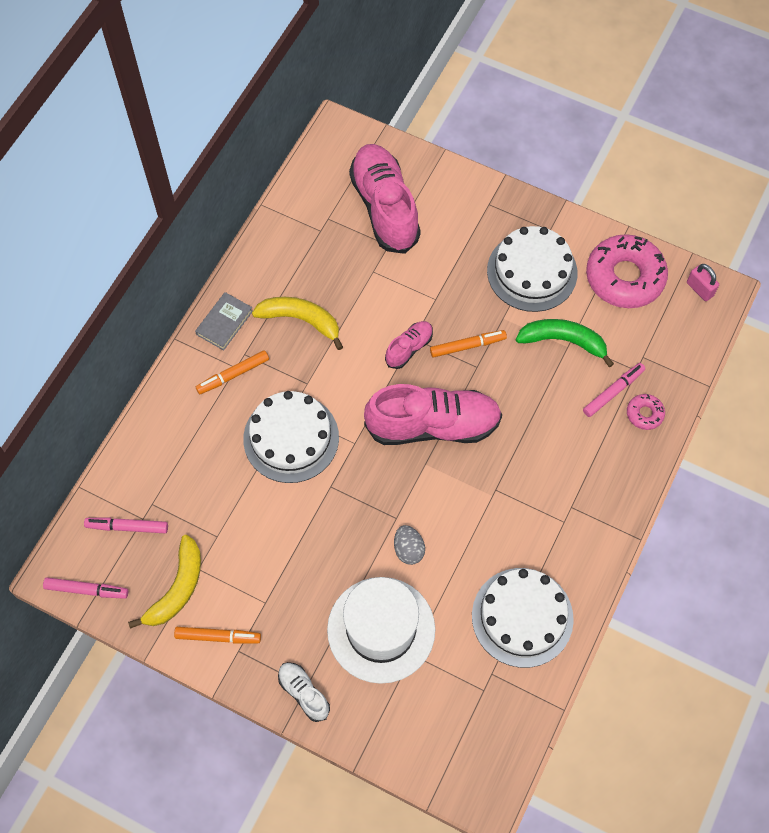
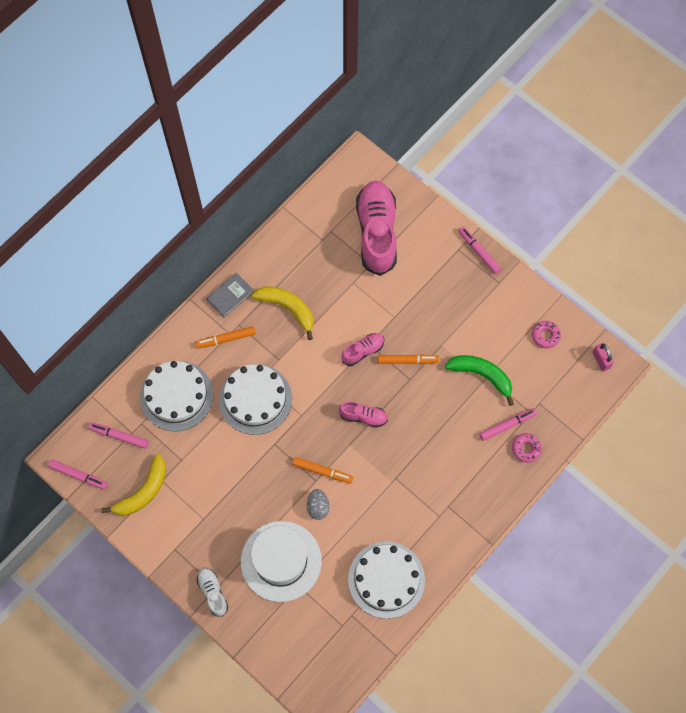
camera: 15 degrees right, 5 degrees up
orange marker [174,627,261,644] -> orange marker moved to [292,457,353,484]
pink shoe [364,384,502,445] -> pink shoe [339,401,388,428], size x0.47
white cake [487,226,577,312] -> white cake moved to [140,361,213,431]
pink donut [586,234,668,308] -> pink donut [532,321,561,348], size x0.45
none -> pink marker [458,227,501,274]

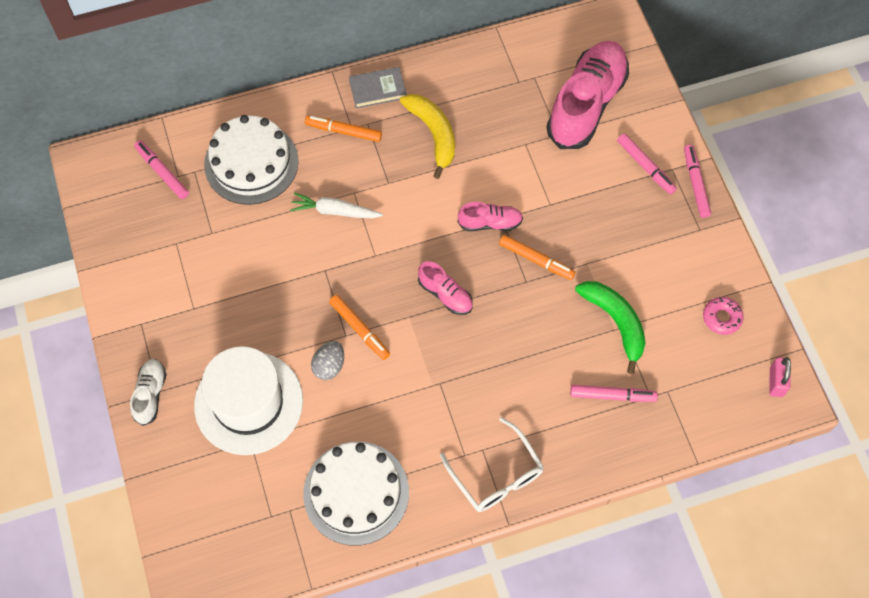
camera: 30 degrees right, 5 degrees down
pink marker [48,459,108,490] -> pink marker moved to [617,133,677,195]
yellow banana [102,454,166,516] -> none
white cake [219,364,292,435] -> white carrot [290,192,383,218]
pink donut [512,433,542,463] -> none
none -> white glasses [440,417,544,512]

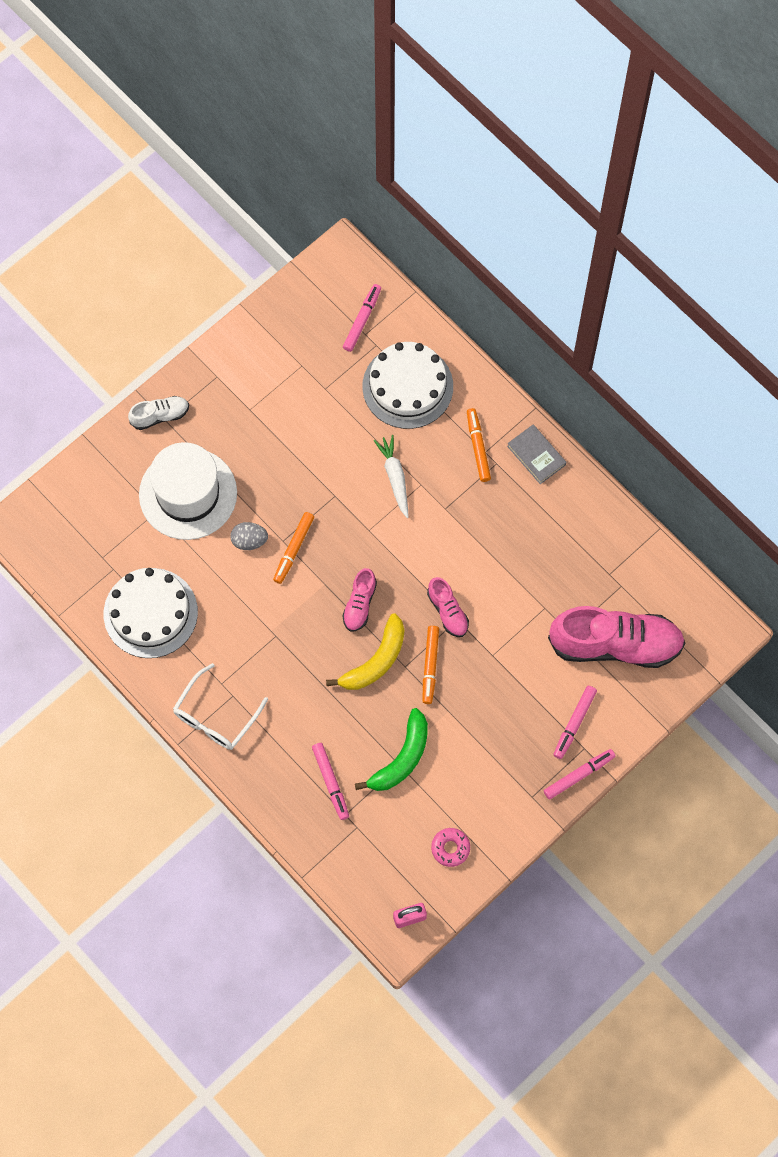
camera: 65 degrees right, 5 degrees up
yellow banana [400,94,455,179] -> yellow banana moved to [326,613,404,690]

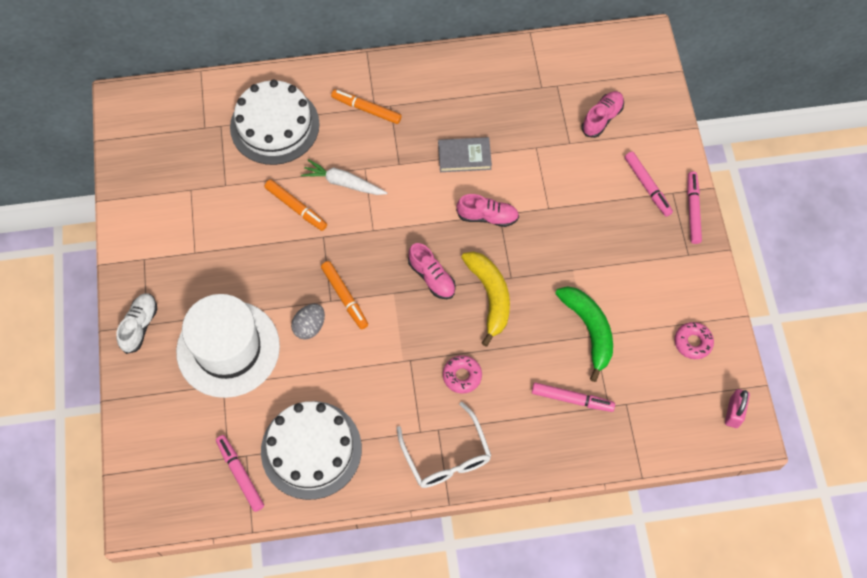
camera: 55 degrees left, 5 degrees down
pink marker [343,284,381,352] -> pink marker moved to [216,435,264,512]
orange marker [423,626,439,704] -> orange marker moved to [264,179,327,231]
grey book [507,424,566,484] -> grey book moved to [438,137,492,172]
pink shoe [548,606,685,668] -> pink shoe [582,91,624,138], size x0.47
none -> pink donut [443,355,482,394]

